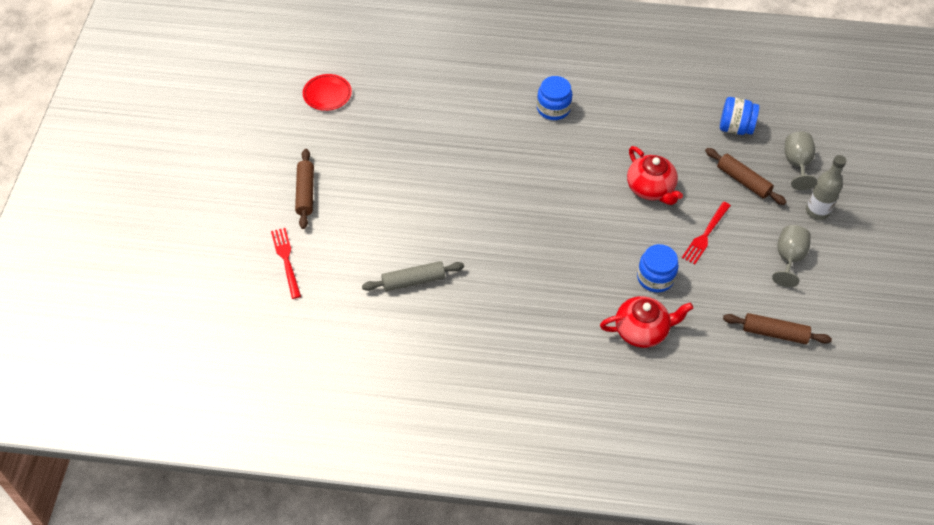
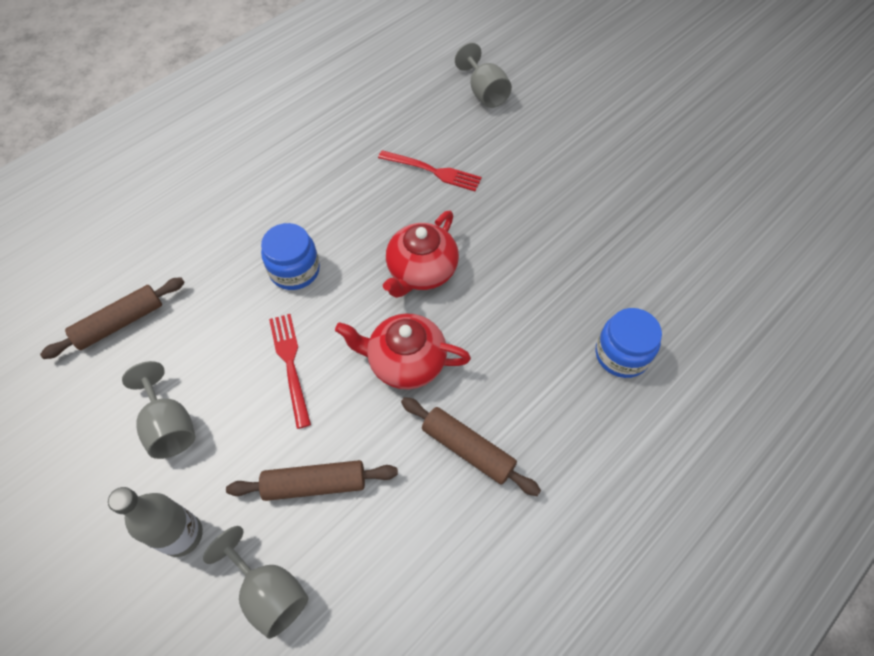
camera: 130 degrees right, 5 degrees up
red fork [271,228,301,299] -> red fork moved to [378,150,482,191]
brown rolling pin [295,149,314,229] -> brown rolling pin moved to [401,397,541,496]
red plate [303,74,352,111] -> none
grey rolling pin [362,261,464,291] -> grey goblet [455,43,512,108]
red teapot [600,296,693,348] -> red teapot moved to [383,210,459,298]
blue jar [720,97,759,135] -> none

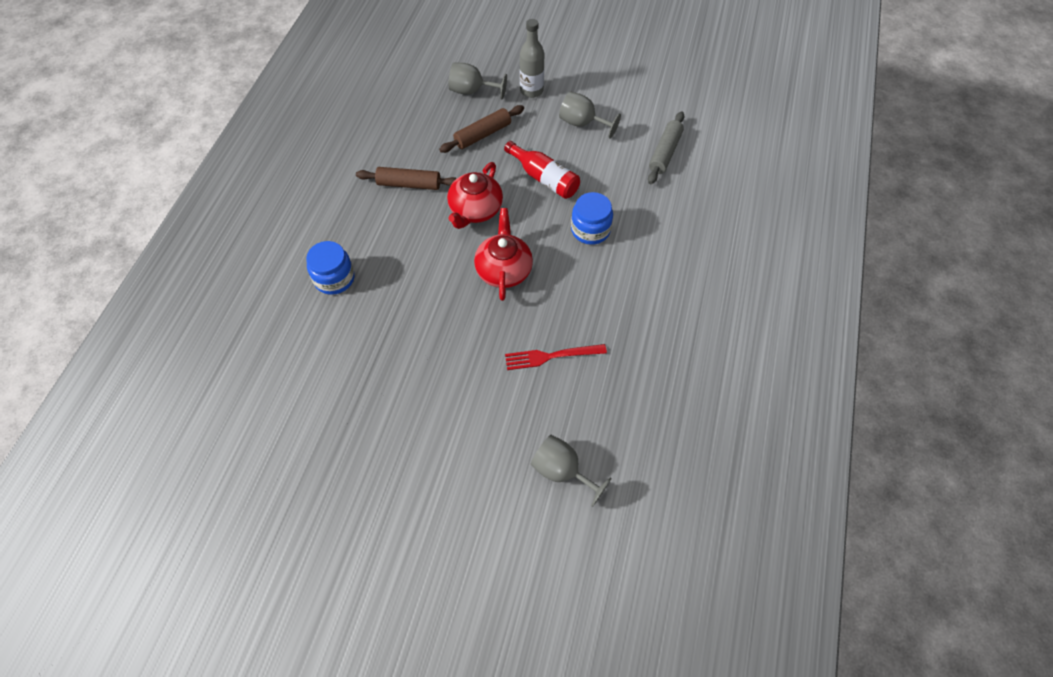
camera: 150 degrees right, 0 degrees up
brown rolling pin [40,277,185,359] -> grey rolling pin [648,111,685,184]
red fork [269,314,311,429] -> red bottle [504,141,580,199]
red teapot [335,313,471,390] -> red teapot turned 135 degrees clockwise [447,162,503,229]

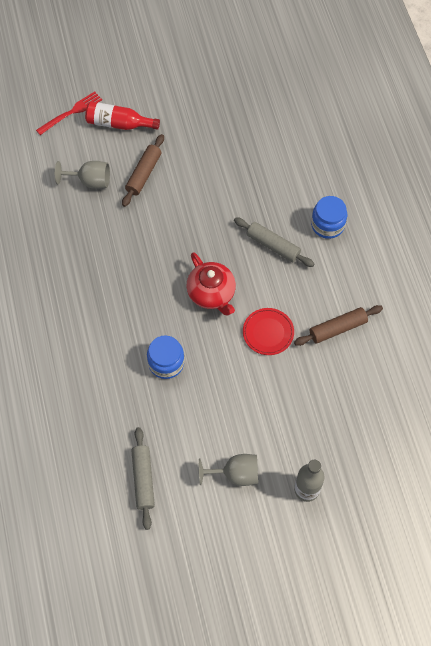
camera: 150 degrees right, 5 degrees up
brown rolling pin [439,105,524,153] -> brown rolling pin moved to [122,134,164,207]
red teapot [447,162,503,229] -> red plate [243,308,294,355]
grey goblet [448,62,507,99] -> none
red bottle [504,141,580,199] -> red bottle moved to [85,101,160,130]
red fork [505,344,607,370] -> red fork moved to [36,91,102,135]
none -> grey rolling pin [234,217,314,267]

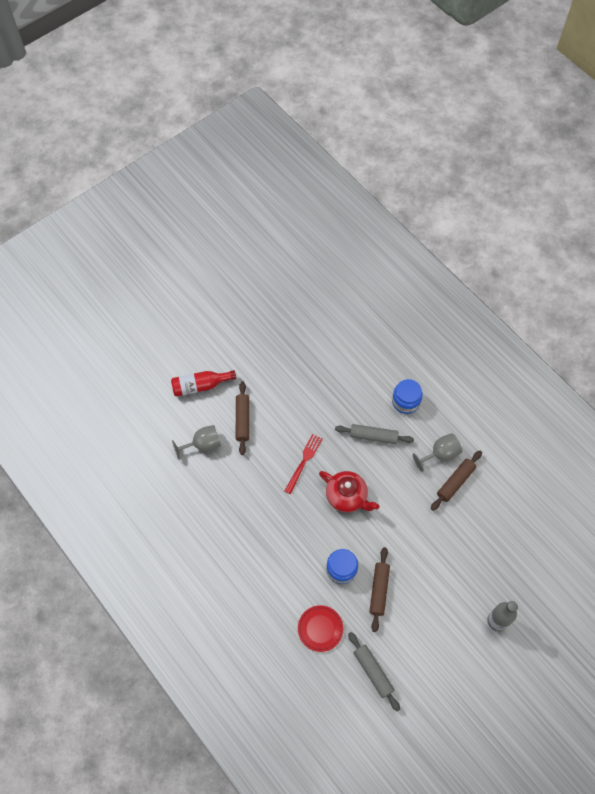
camera: 25 degrees left, 0 degrees up
red fork [36,91,102,135] -> red fork moved to [285,434,322,494]
grey goblet [199,454,258,486] -> grey goblet moved to [413,433,462,472]
red plate [243,308,294,355] -> red plate moved to [298,605,343,652]
none -> brown rolling pin [369,547,390,632]

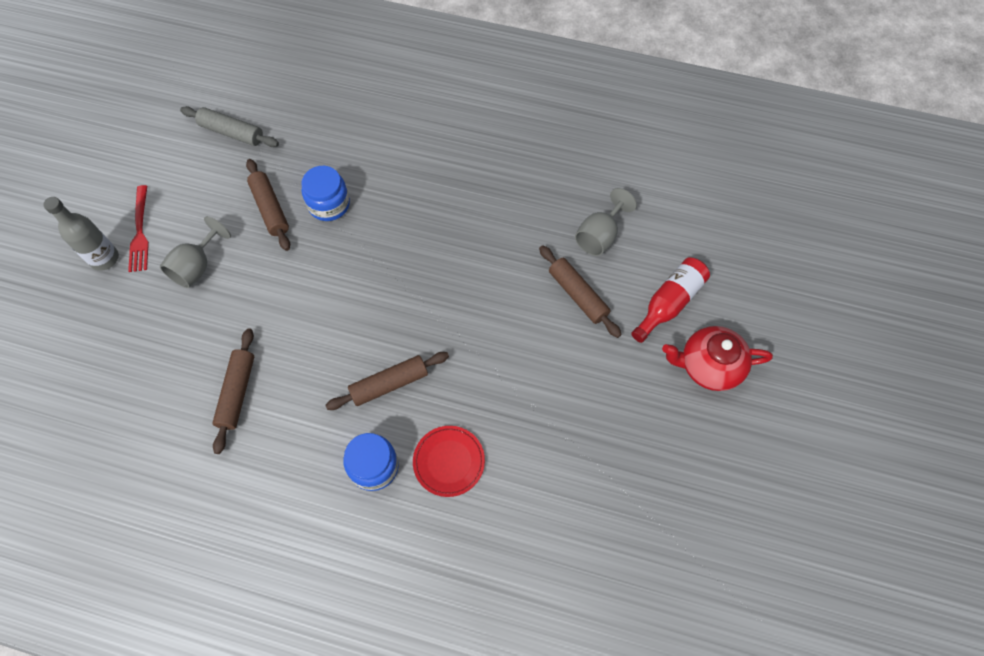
camera: 145 degrees right, 0 degrees up
red fork [285,434,322,494] -> red fork moved to [128,185,149,272]
red plate [298,605,343,652] -> red plate moved to [413,426,485,497]
red teapot [319,471,380,512] -> red teapot moved to [662,326,773,391]
grey rolling pin [335,424,414,444] -> brown rolling pin [325,352,449,410]
grey goblet [413,433,462,472] -> grey goblet moved to [160,216,231,288]

